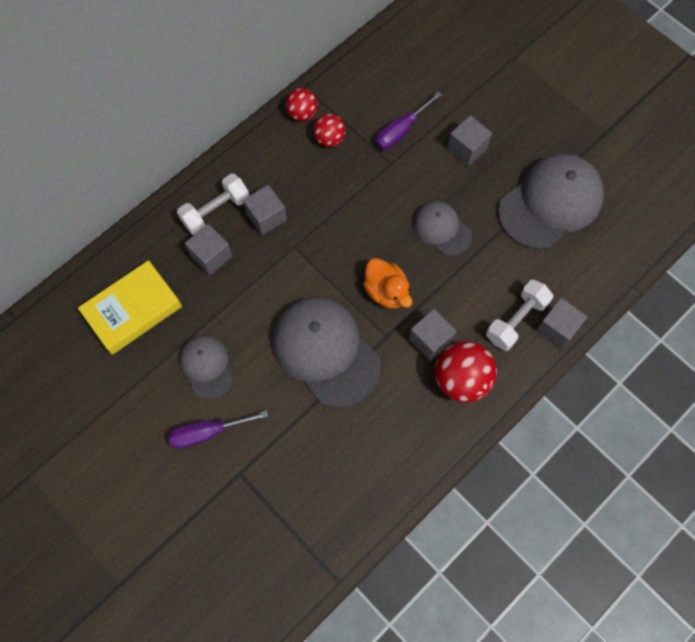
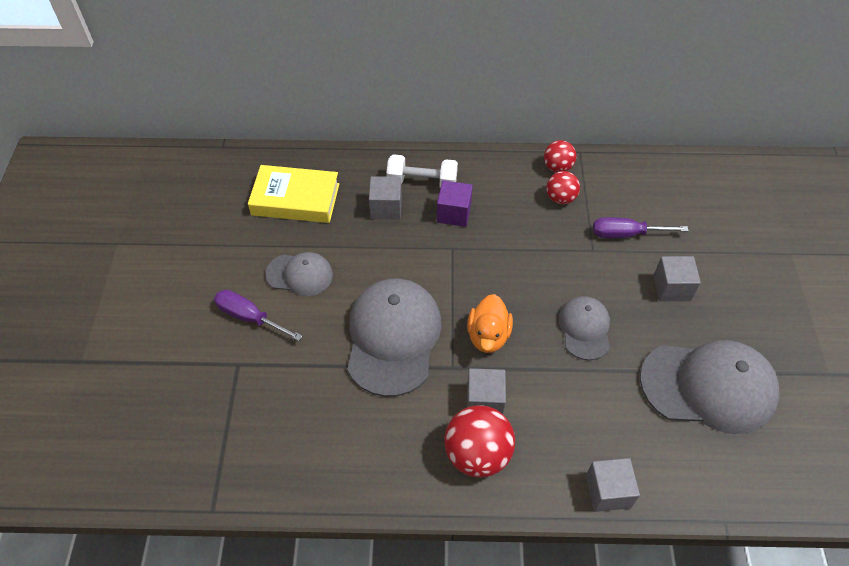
camera: 45 degrees right, 15 degrees down
grey cap [179,335,233,400] -> grey cap turned 75 degrees clockwise [265,252,333,296]
grey cube [243,185,287,235] -> purple cube [437,180,473,227]
white dumbbell [486,280,553,351] -> none

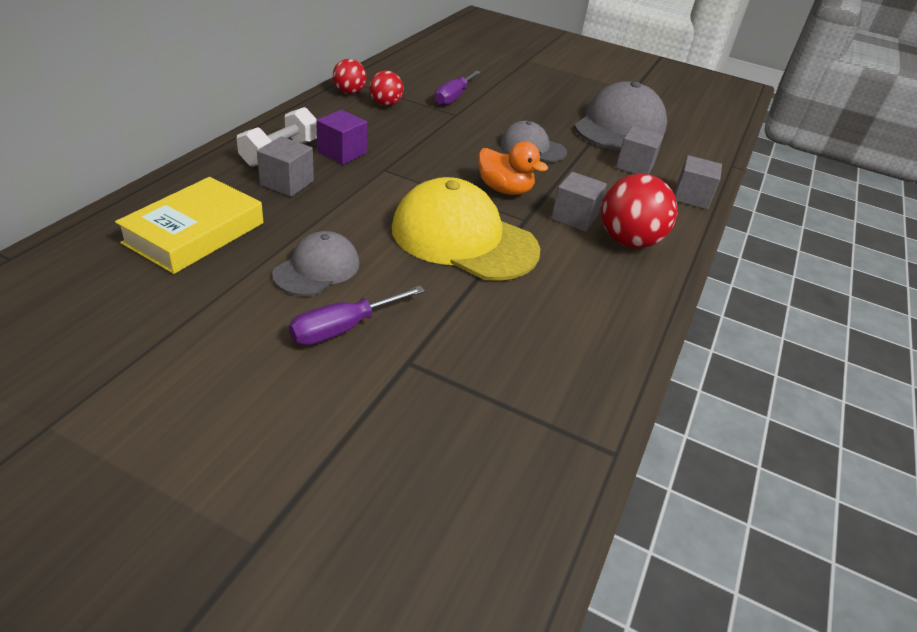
camera: 70 degrees left, 15 degrees down
grey cap [347,278,442,397] -> yellow cap [392,177,540,281]
grey cube [654,256,701,301] -> grey cube moved to [616,126,664,175]

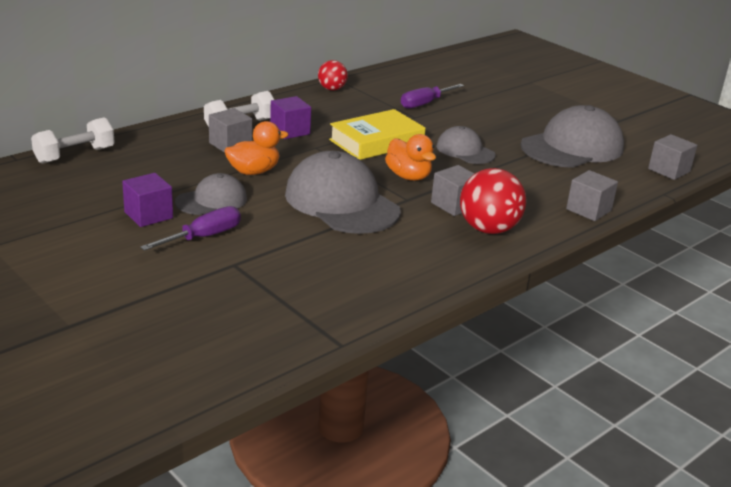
camera: 25 degrees right, 10 degrees down
yellow book [115,177,263,274] -> yellow book moved to [329,109,426,160]
purple screwdriver [289,286,425,345] -> purple screwdriver turned 150 degrees clockwise [140,206,241,251]
red ball [369,70,404,106] -> none
yellow cap [392,177,540,281] -> grey cap [285,151,401,234]
grey cube [616,126,664,175] -> grey cube moved to [648,134,697,180]
none -> white dumbbell [31,117,115,164]
none -> purple cube [122,173,173,227]
none -> orange duck [224,121,288,175]

